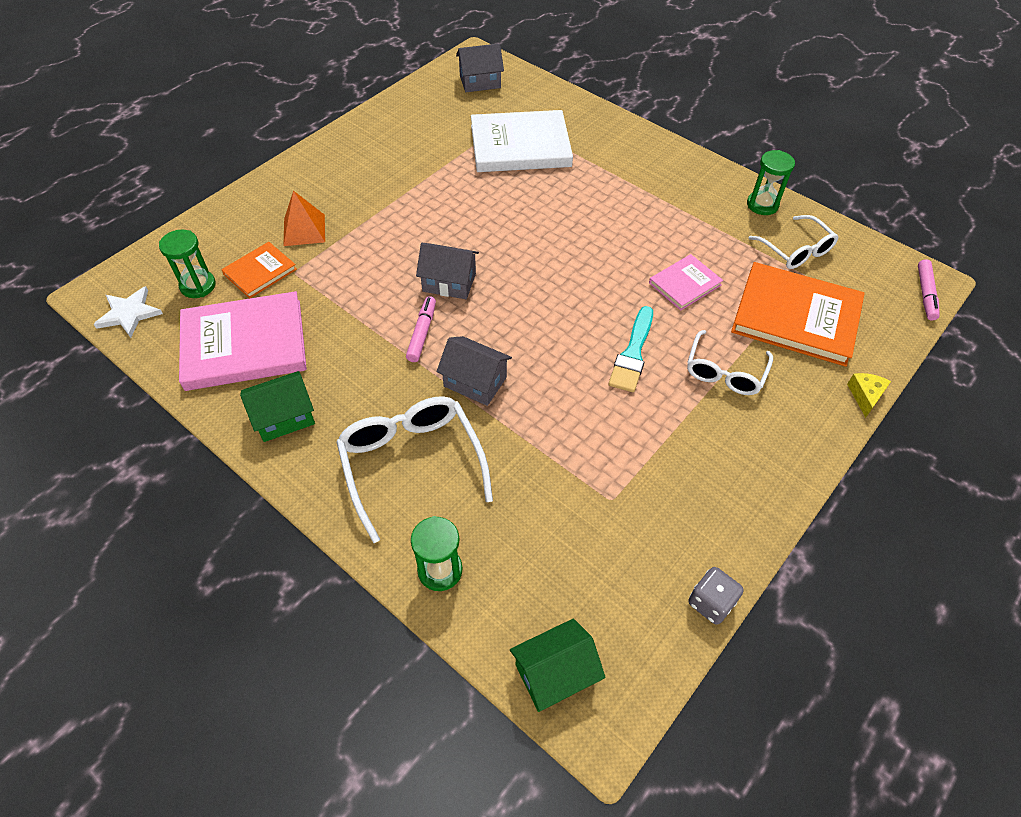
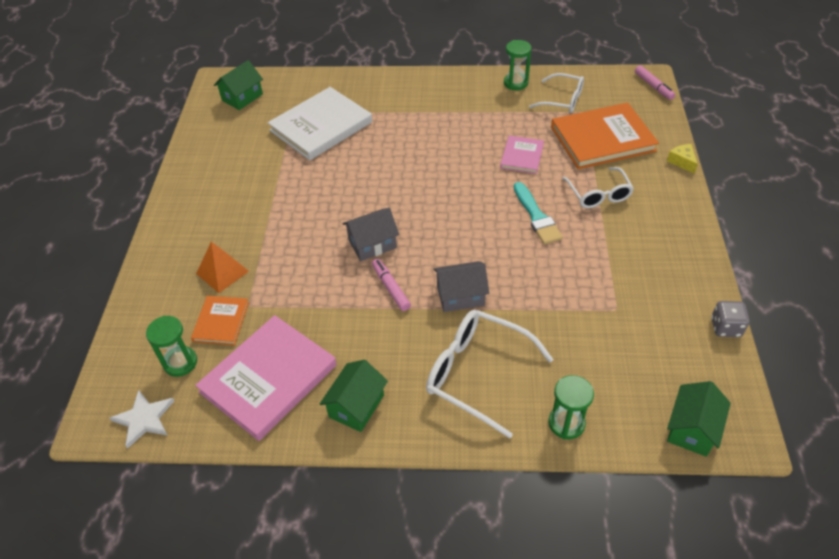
camera: 35 degrees left, 5 degrees down
grey house [456,43,504,92] -> green house [214,60,263,110]

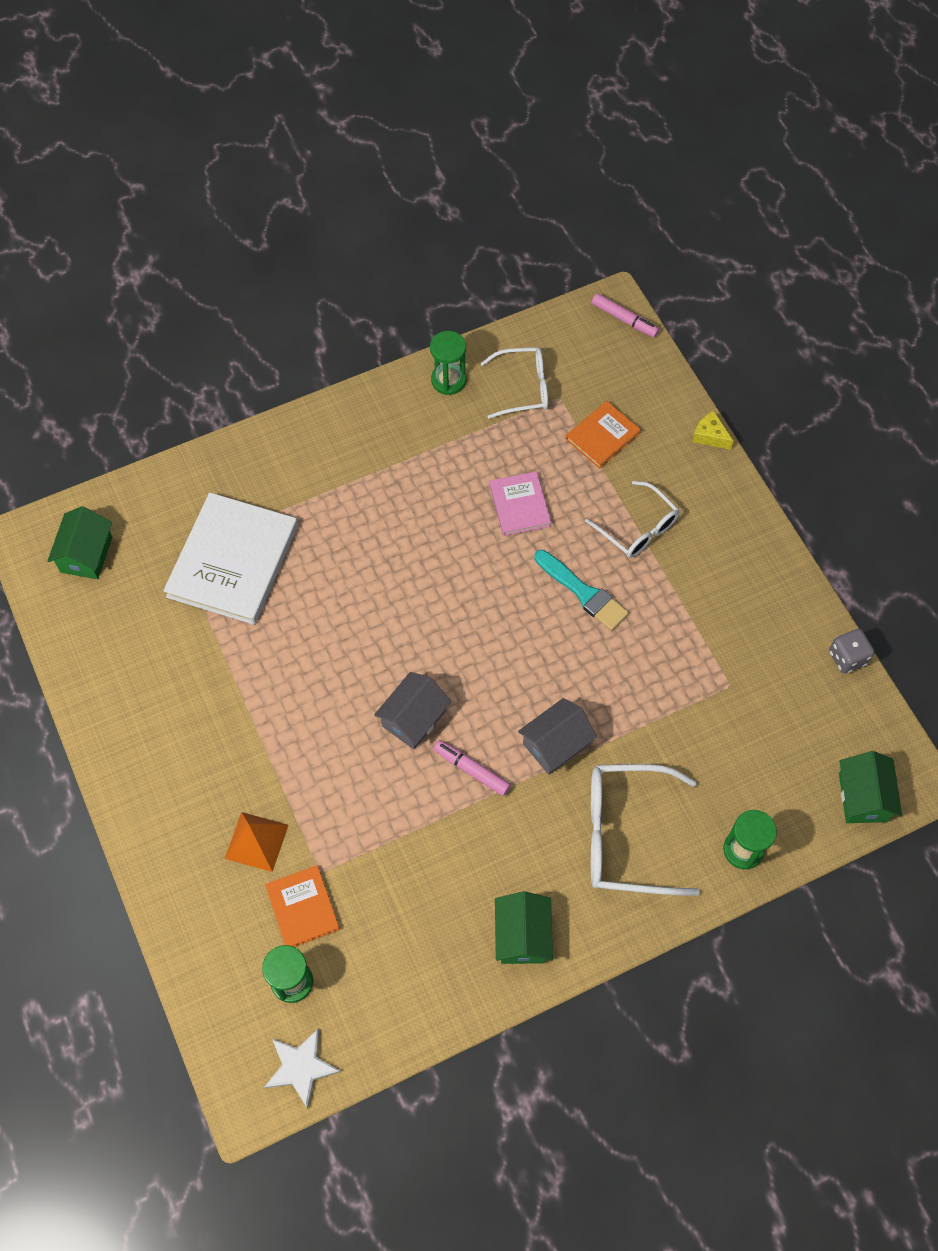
camera: 30 degrees left, 15 degrees up
pink book [195,315,337,441] -> none
orange book [551,103,659,169] -> orange book [565,401,641,469], size x0.52

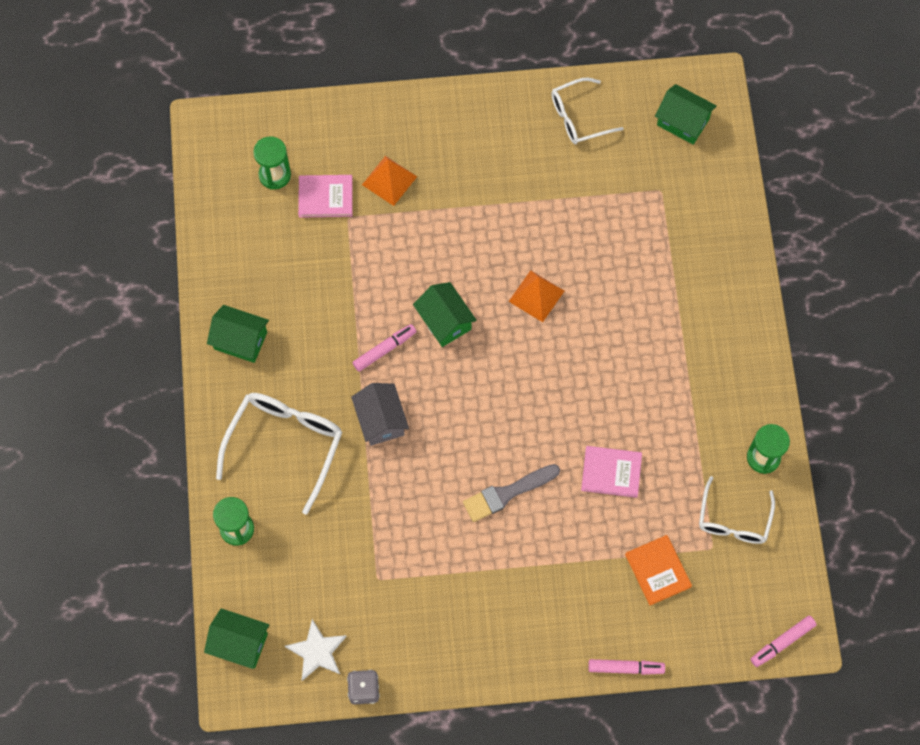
camera: 110 degrees right, 5 degrees up
white book [163,492,298,625] -> none
white star [264,1029,341,1109] -> white star moved to [285,619,347,681]
orange book [265,865,340,947] -> pink book [298,175,353,218]
grey house [374,672,452,749] -> green house [413,282,477,347]
turquoise brush [534,550,629,631] -> grey brush [463,464,560,522]
white glasses [585,481,680,558] -> white glasses moved to [551,78,624,144]
yellow cheese [692,411,734,450] -> pink marker [588,659,665,675]
none -> orange pyramid [508,270,564,322]

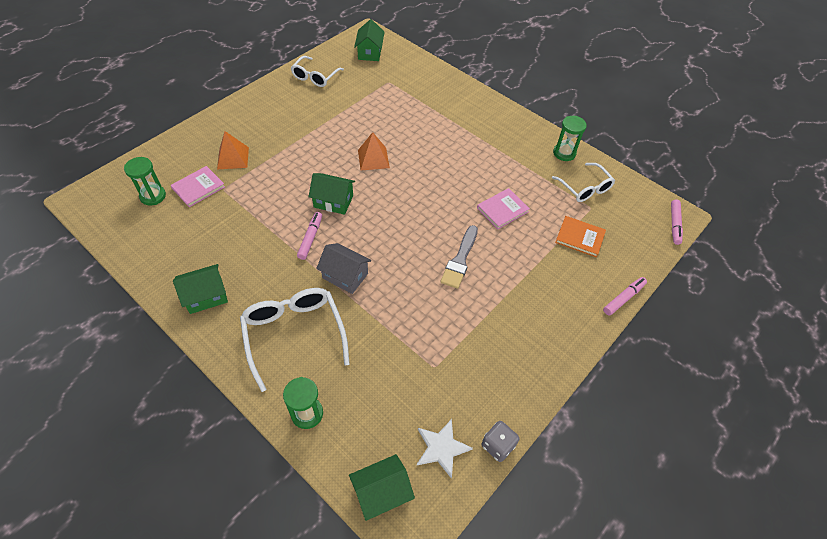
camera: 45 degrees left, 15 degrees down
green house [655,84,717,145] -> green house turned 75 degrees counterclockwise [354,19,385,61]

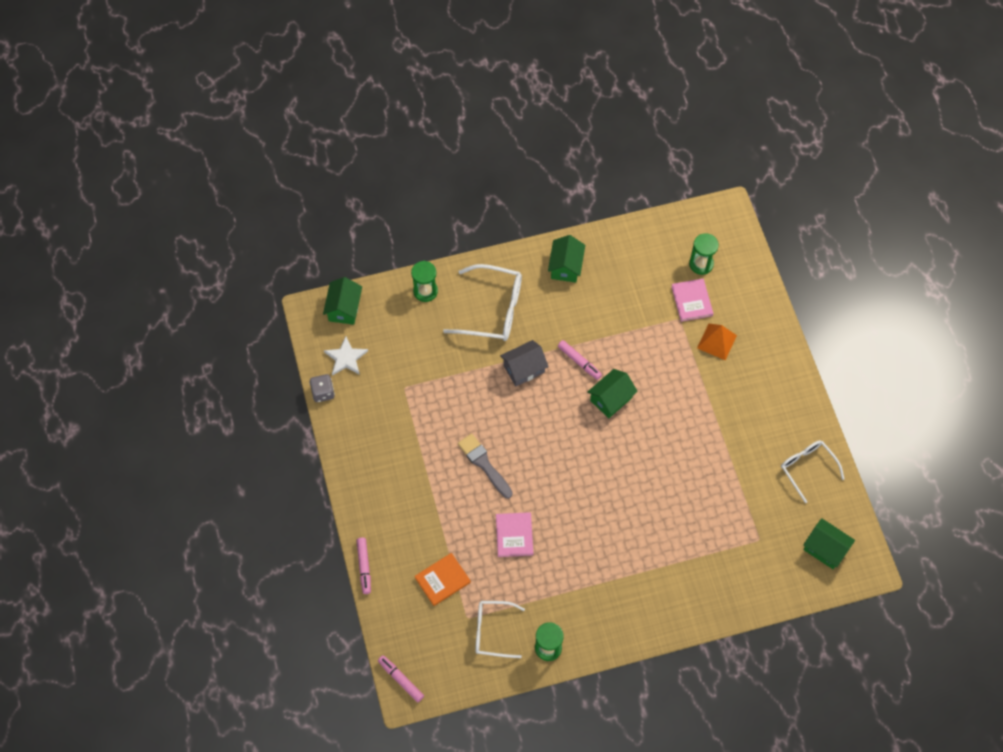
camera: 125 degrees right, 10 degrees up
orange pyramid [358,132,390,170] -> none

